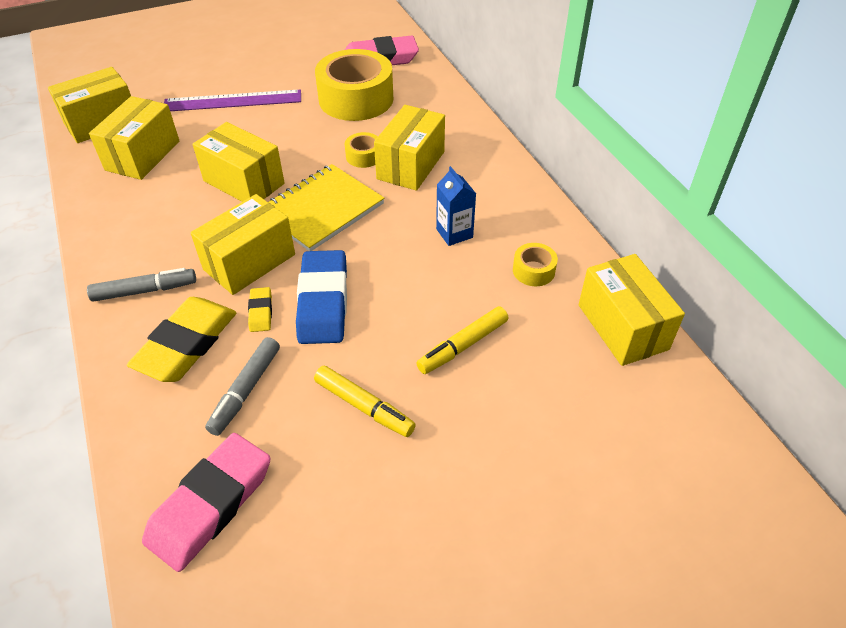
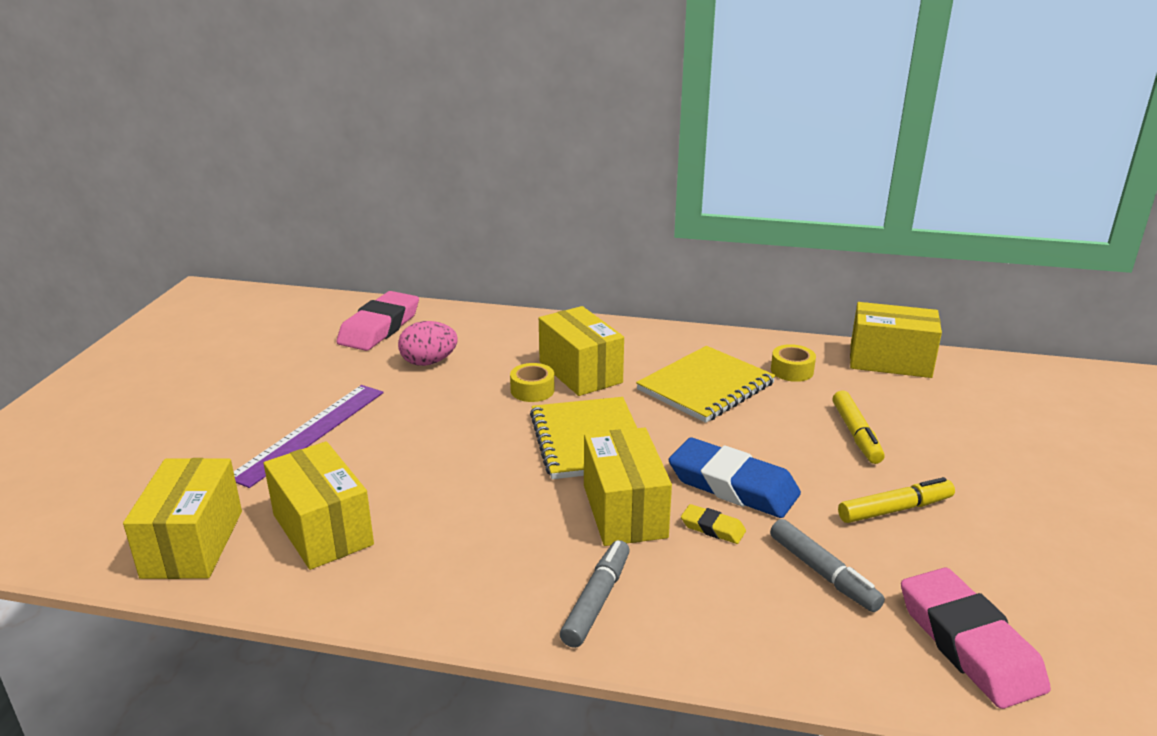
camera: 55 degrees left, 20 degrees down
yellow eraser [127,297,236,382] -> none
yellow box [193,122,285,202] -> none
yellow tape [315,49,393,121] -> pink egg [398,321,458,366]
blue carton [436,166,476,246] -> yellow notebook [636,346,776,423]

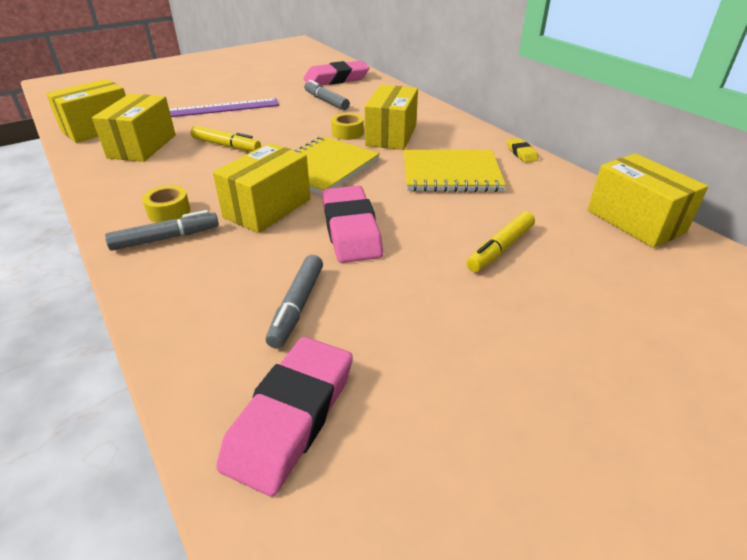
camera: 45 degrees right, 10 degrees up
pink egg [398,321,458,366] -> grey marker [304,80,350,110]
blue eraser [669,437,801,518] -> pink eraser [322,186,383,263]
yellow eraser [681,504,746,544] -> yellow eraser moved to [507,138,538,163]
yellow tape [771,344,816,382] -> yellow tape moved to [142,186,190,223]
yellow marker [838,477,955,523] -> yellow marker moved to [191,125,261,151]

